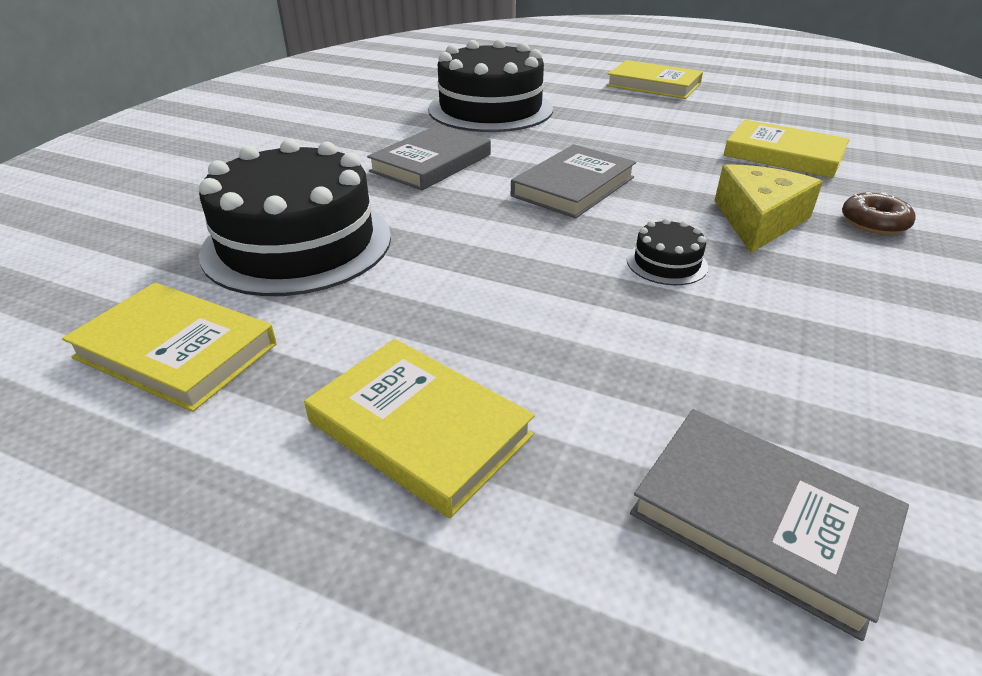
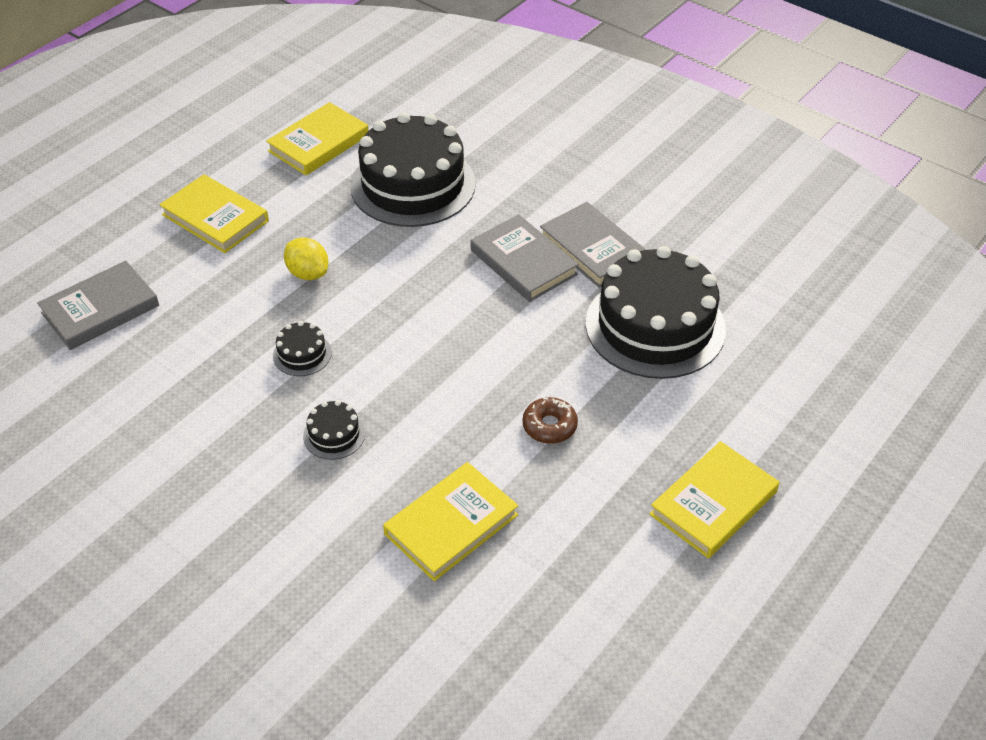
camera: 105 degrees right, 10 degrees up
yellow book [304,339,535,518] -> yellow book turned 75 degrees clockwise [159,174,269,253]
grey book [511,144,636,218] -> grey book moved to [540,202,646,288]
yellow cheese [714,164,823,253] -> black cake [303,400,365,460]
brown donut [842,192,916,235] -> brown donut moved to [523,397,578,444]
none -> yellow lemon [284,237,328,280]

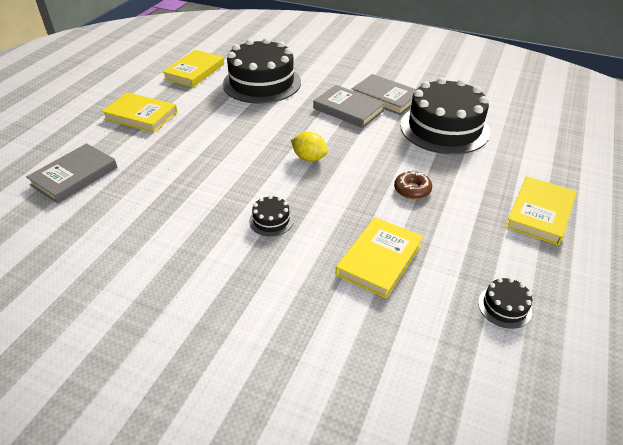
camera: 15 degrees left, 5 degrees down
black cake [273,321,332,376] -> black cake moved to [478,278,532,329]
yellow lemon [284,237,328,280] -> yellow lemon moved to [291,132,328,161]

